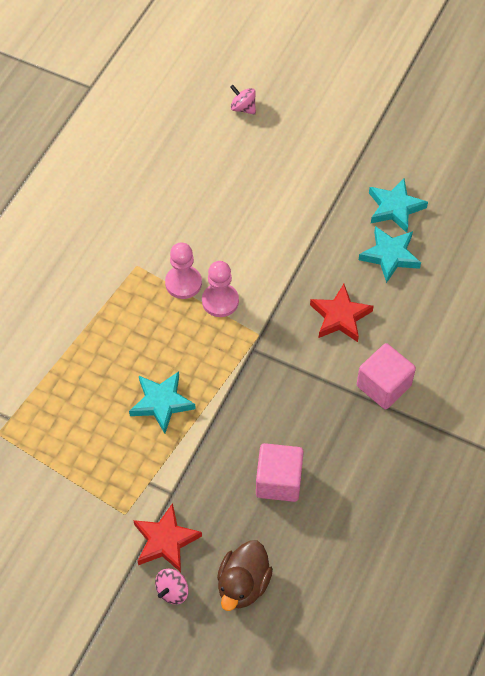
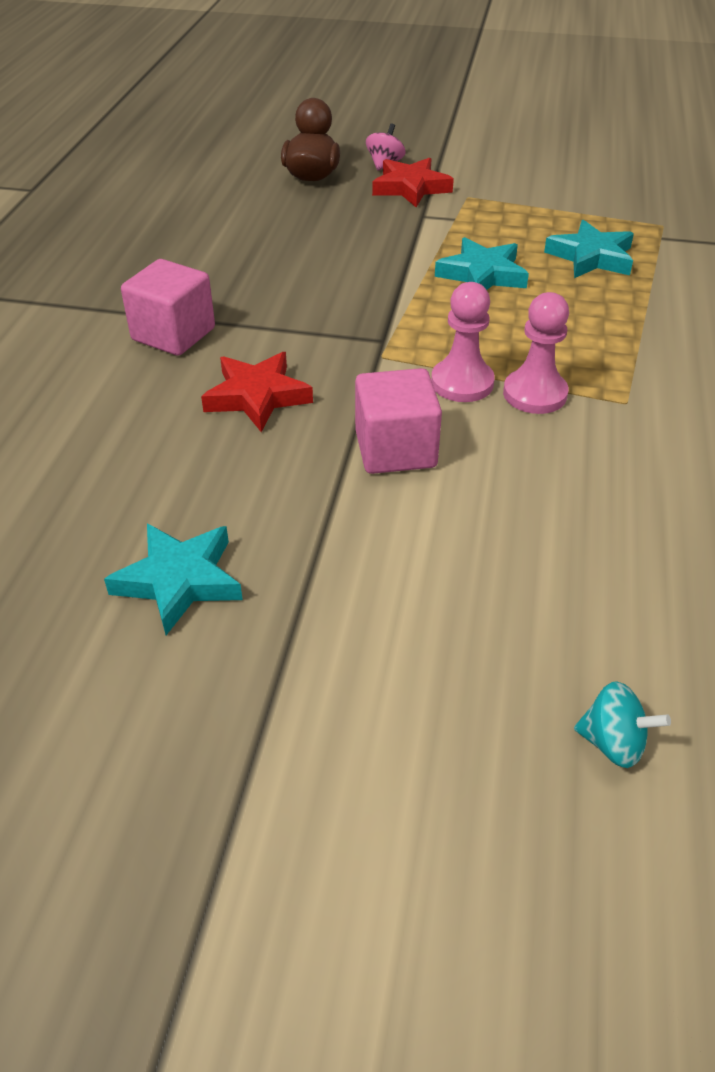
camera: 165 degrees right, 15 degrees down
pink spinning top [230,85,256,115] -> turquoise spinning top [574,681,671,768]
pink cube [256,443,304,502] -> pink cube moved to [355,368,442,474]
turquoise star [359,226,421,283] -> turquoise star moved to [544,220,634,278]

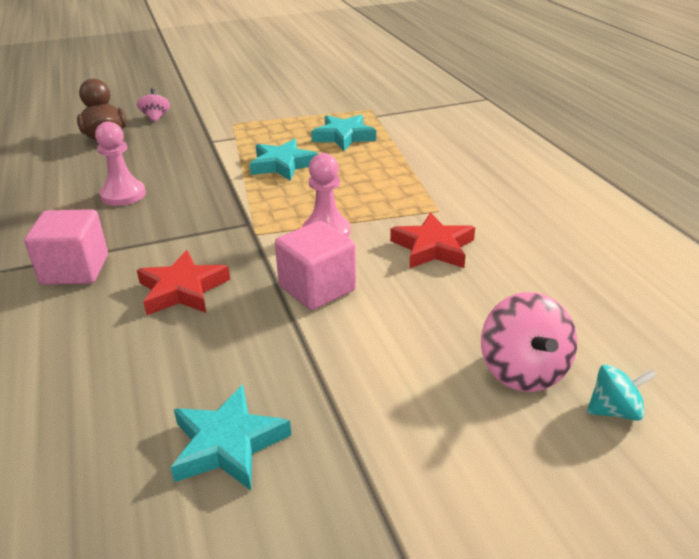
camera: 30 degrees left, 10 degrees down
red star [372,157,454,207] -> red star moved to [390,212,475,269]
pink pawn [503,292,569,414] -> pink pawn moved to [95,122,146,206]
none -> pink spinning top [481,292,577,392]

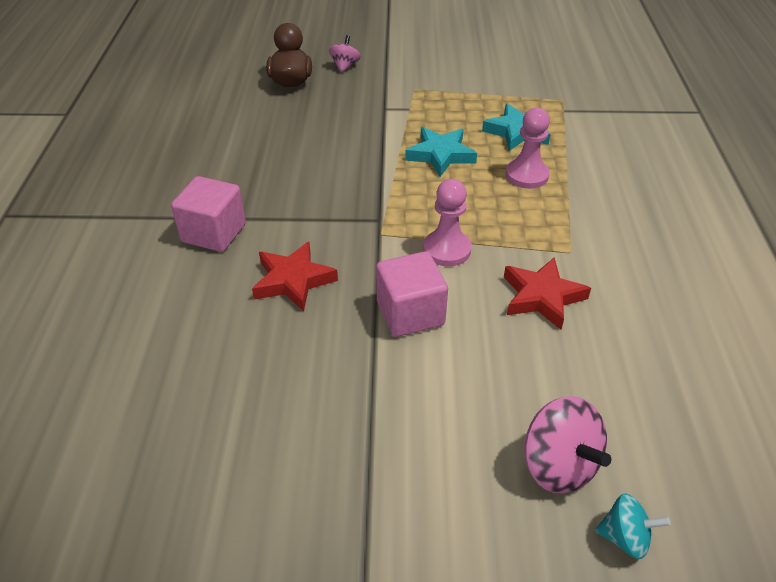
camera: 20 degrees right, 10 degrees up
pink pawn [95,122,146,206] -> pink pawn moved to [506,108,550,189]
turquoise star [171,385,291,490] -> none
pink spinning top [481,292,577,392] -> pink spinning top turned 45 degrees counterclockwise [525,396,611,494]

